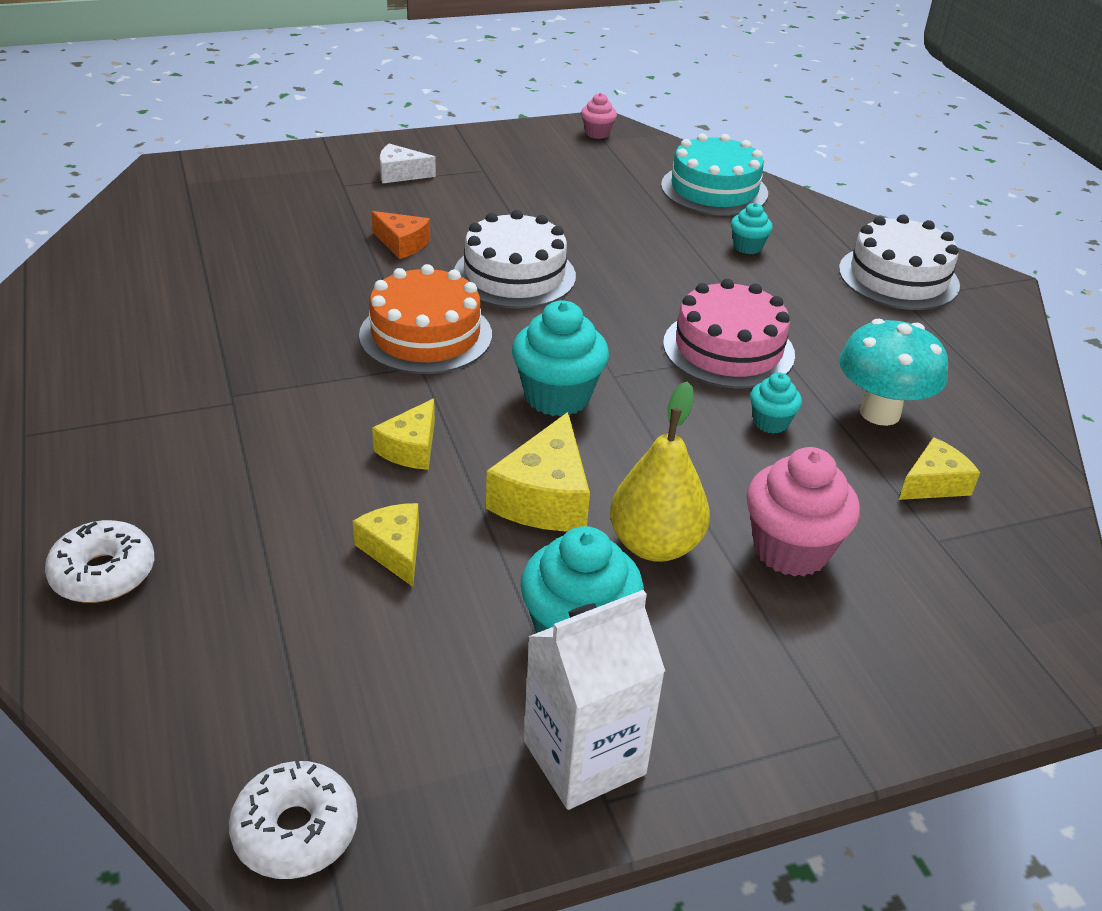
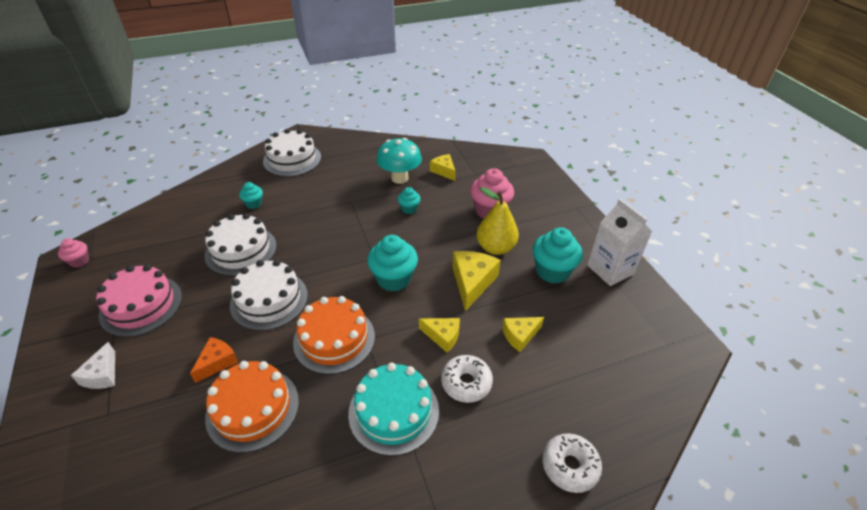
camera: 90 degrees left, 5 degrees up
white donut [229,759,358,879] -> white donut moved to [441,355,493,403]
yellow cheese [486,412,590,531] -> yellow cheese turned 90 degrees counterclockwise [452,251,501,311]
turquoise cake [661,133,768,216] -> turquoise cake moved to [348,363,439,456]
pink cake [663,279,795,388] -> pink cake moved to [96,264,182,337]
none -> white cake [205,213,277,276]
none -> orange cake [205,361,299,453]

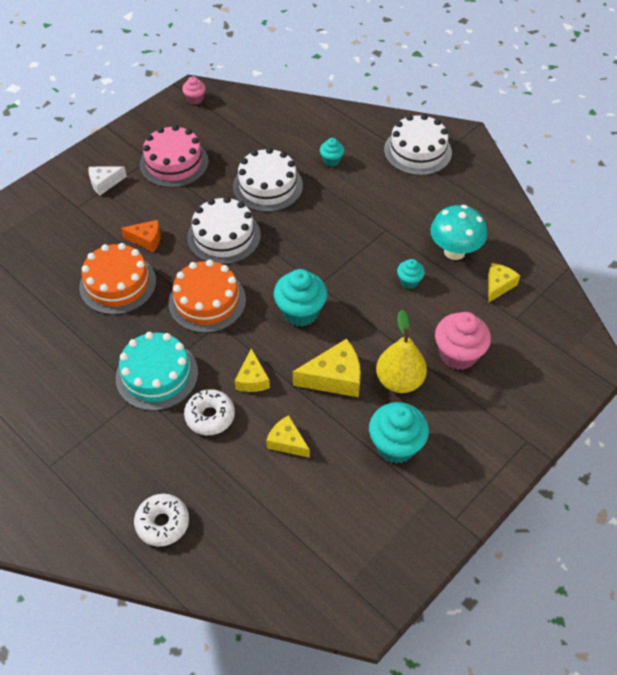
camera: 65 degrees right, 10 degrees up
white carton [587,199,652,286] -> none

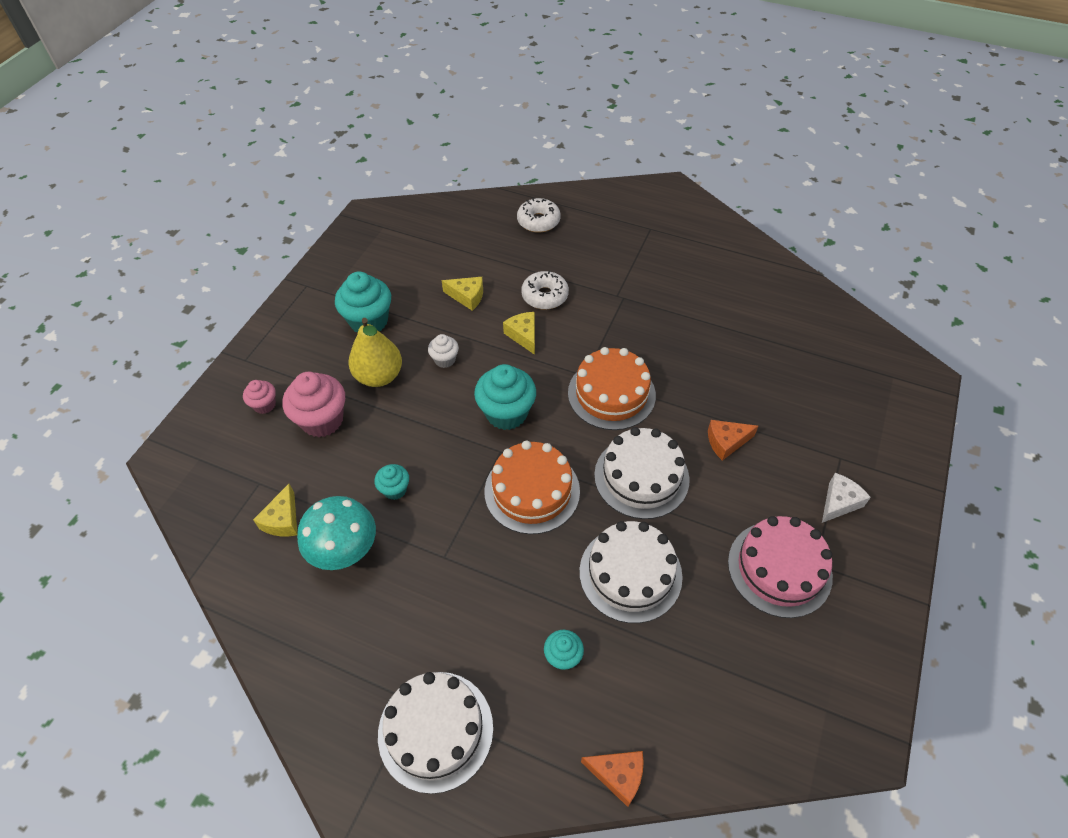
camera: 160 degrees right, 0 degrees up
orange cake [79,243,156,315] -> orange cake moved to [484,441,580,534]
turquoise cake [116,332,198,411] -> none
pink cupcake [182,76,206,105] -> pink cupcake moved to [243,380,276,414]
yellow cheese [293,339,361,397] -> white cupcake [428,334,459,368]
none -> orange cheese [581,751,644,807]

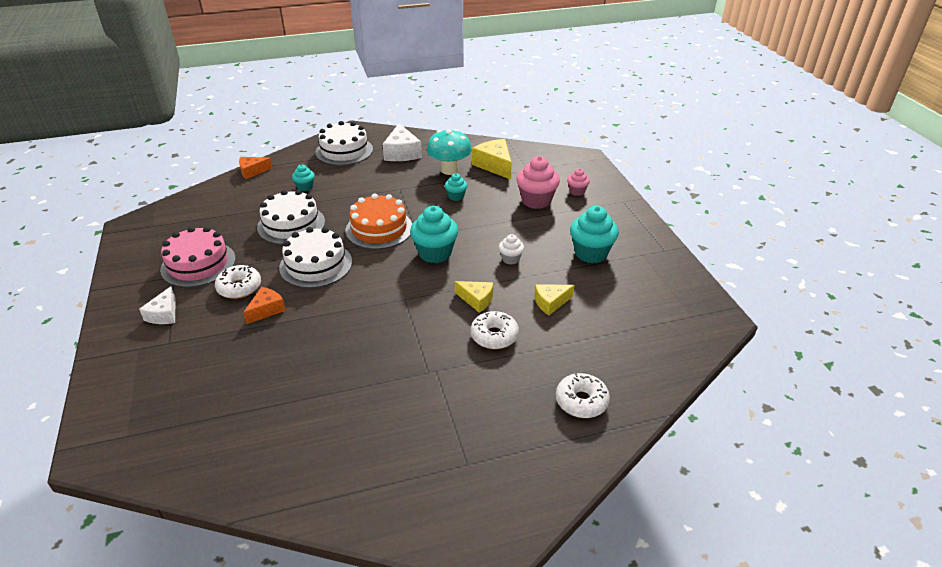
camera: 140 degrees right, 15 degrees down
yellow cheese [253,484,297,536] -> yellow cheese [472,139,512,180], size x1.58
yellow pear [348,318,402,387] -> none
orange cake [568,347,656,430] -> none
none -> white donut [215,265,261,299]
none -> white cheese [383,123,422,161]

